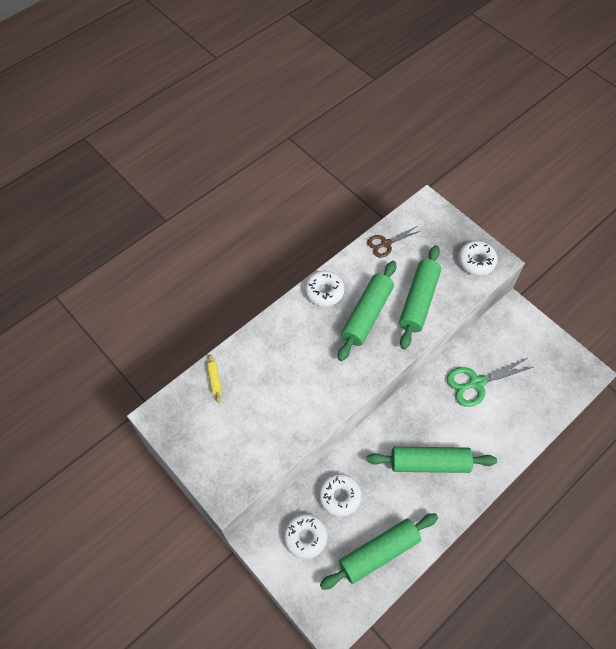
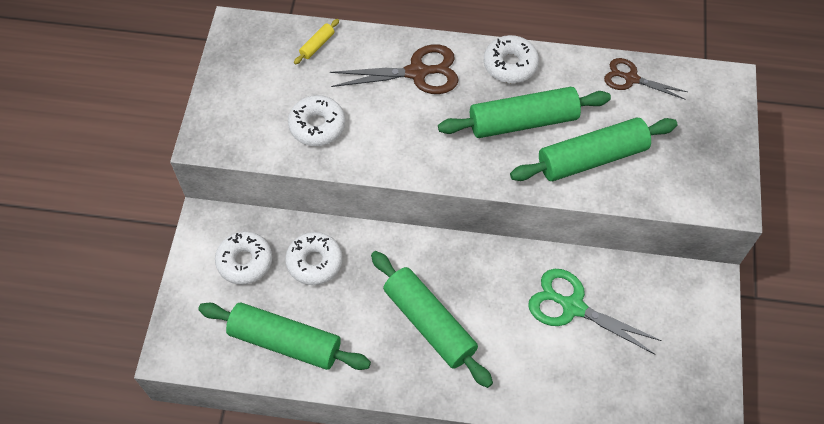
camera: 50 degrees right, 0 degrees up
white donut [458,241,498,275] -> white donut moved to [288,95,345,146]
none -> brown scissors [330,44,459,94]

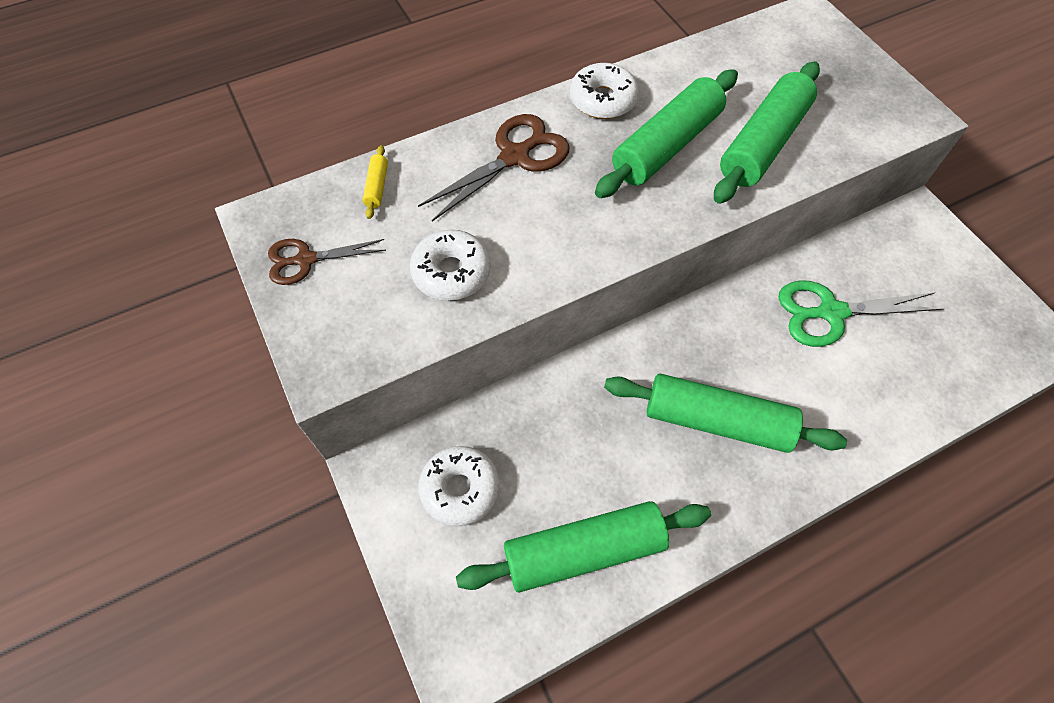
camera: 35 degrees left, 0 degrees up
white donut [285,232,343,285] -> none
brown scissors [604,58,687,99] -> brown scissors moved to [268,239,386,285]

